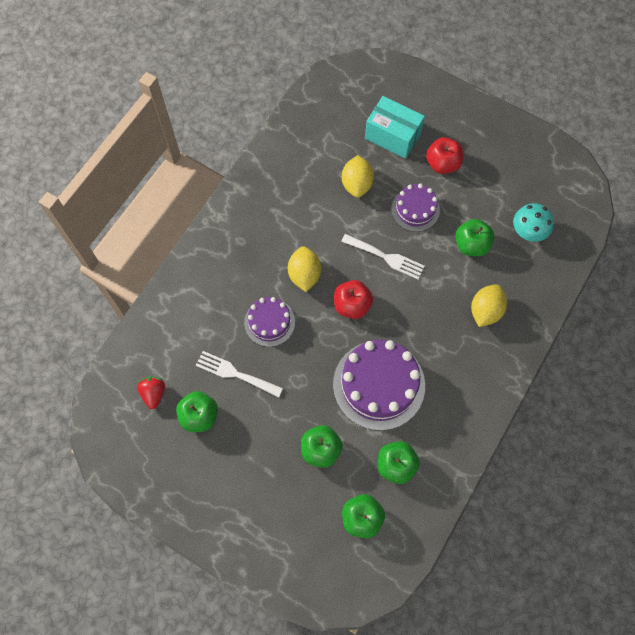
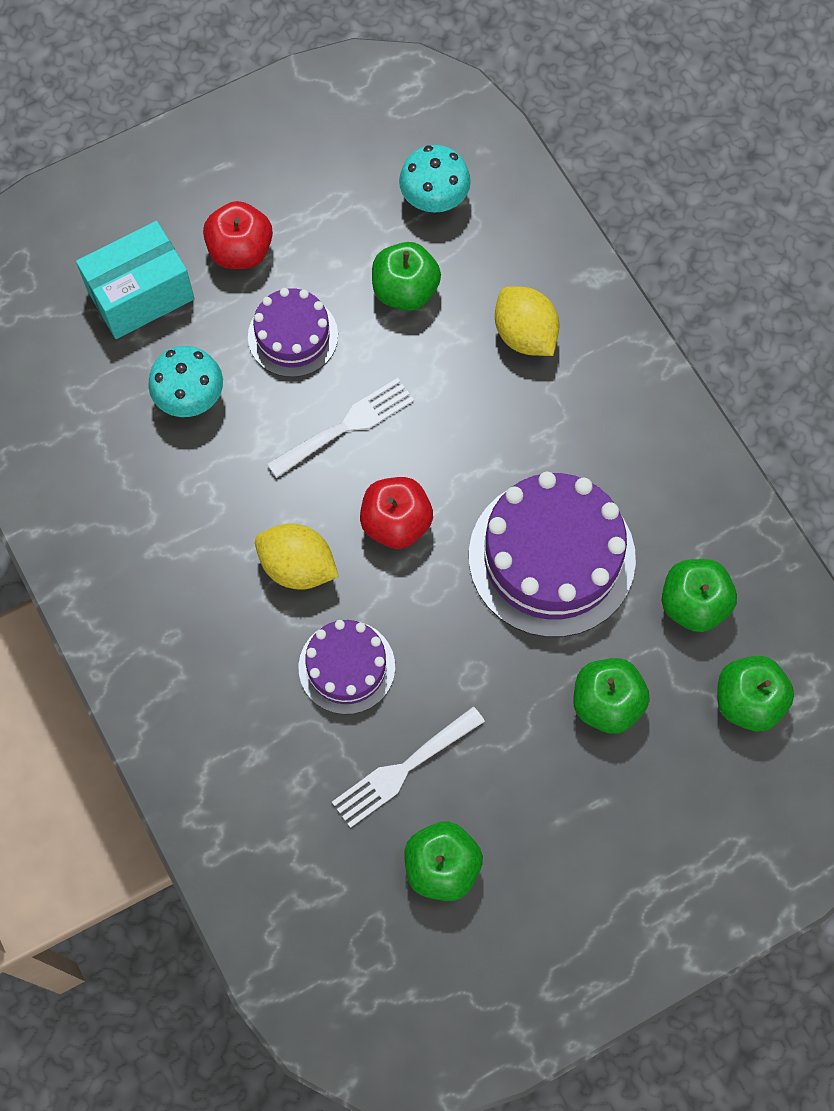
camera: 60 degrees left, 0 degrees up
red strawberry [137,376,165,409] -> none
yellow lemon [342,155,374,198] -> turquoise mushroom [148,346,223,417]

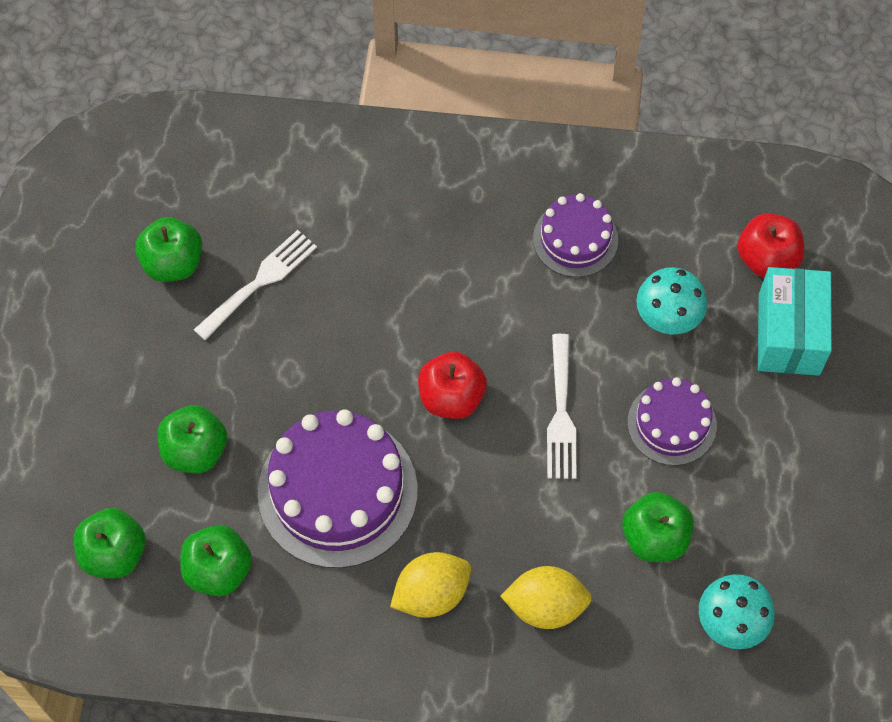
camera: 125 degrees right, 5 degrees down
red apple [203,201,273,269] -> red apple moved to [737,213,804,278]
yellow lemon [255,524,339,590] -> yellow lemon moved to [390,552,471,618]
purple cake [299,620,395,714] -> purple cake moved to [533,193,618,277]
white fork [332,706,485,828] -> white fork turned 45 degrees clockwise [194,230,317,340]

